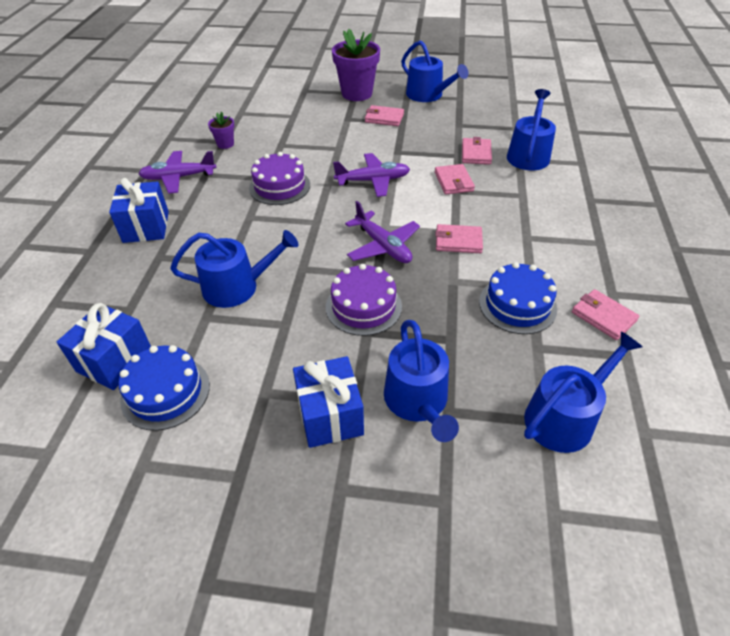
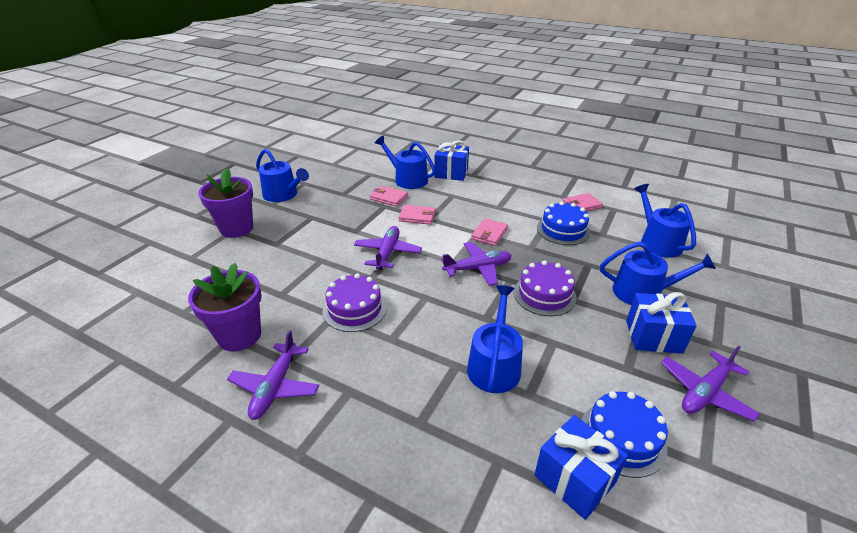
camera: 70 degrees left, 10 degrees down
blue gift [109,178,169,243] -> blue gift moved to [434,140,469,181]
purple flower pot [208,112,234,149] -> purple flower pot [188,263,262,352], size x2.07
pink wallet [365,105,404,126] -> none
blue watering can [401,40,469,102] -> blue watering can turned 60 degrees clockwise [256,149,309,202]
none -> purple plane [661,346,760,422]

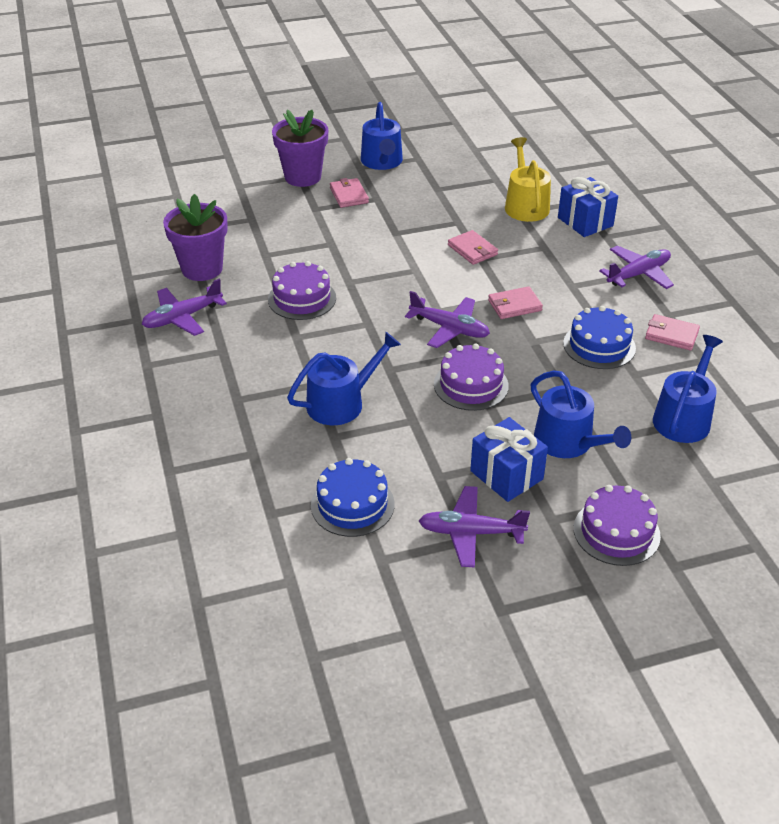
camera: 45 degrees right, 5 degrees up
purple plane [354,226,422,270] -> purple plane moved to [599,246,674,289]
pink wallet [370,186,408,207] -> pink wallet moved to [330,178,369,208]
blue watering can [375,136,436,189] -> yellow watering can [505,137,551,222]
blue gift [534,415,628,520] -> none
none -> purple cake [574,485,661,566]

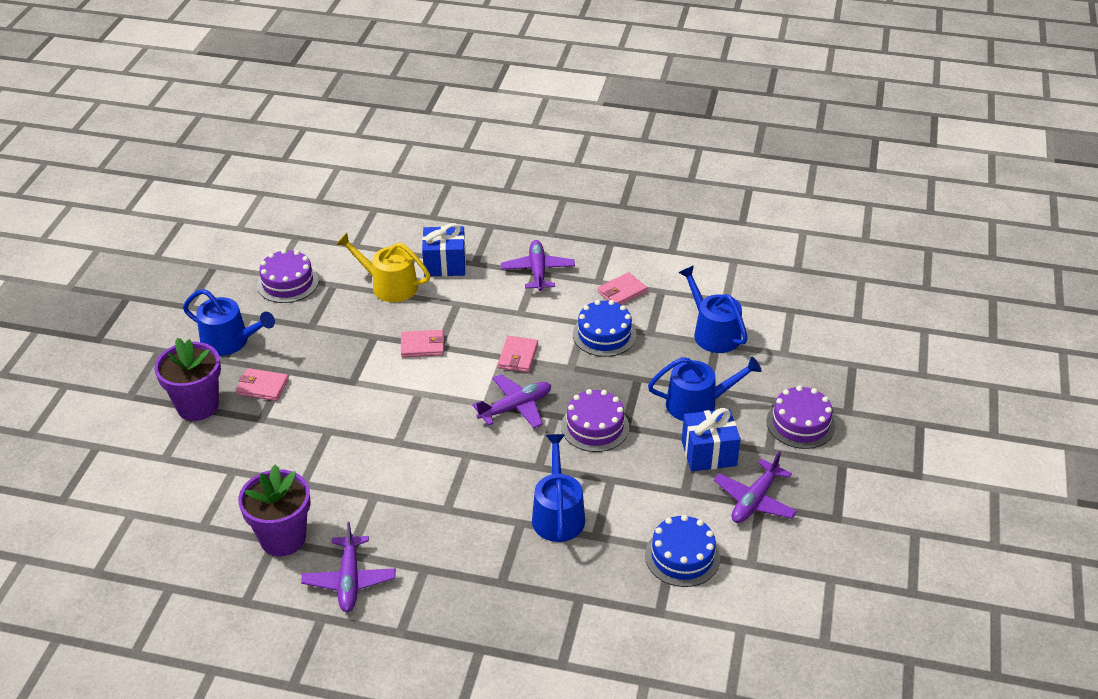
camera: 60 degrees left, 0 degrees up
purple cake [268,261,336,320] -> purple cake moved to [257,249,319,303]

